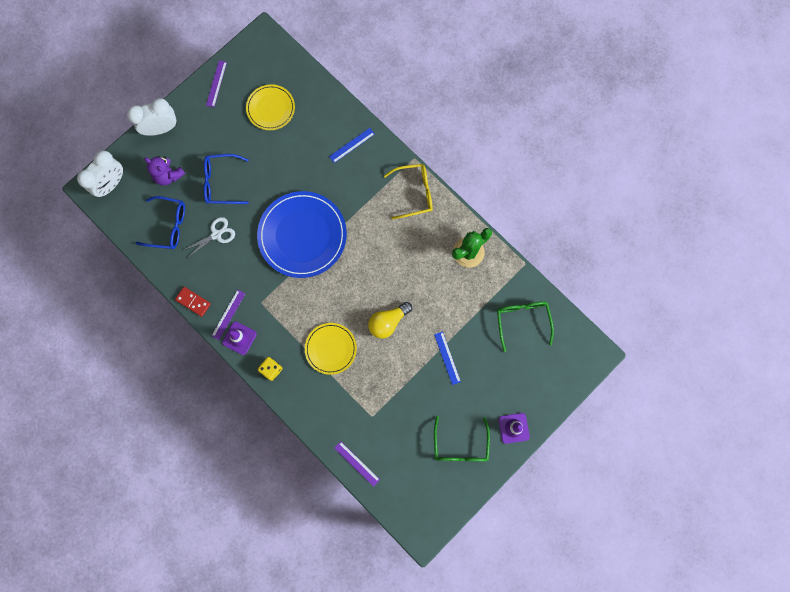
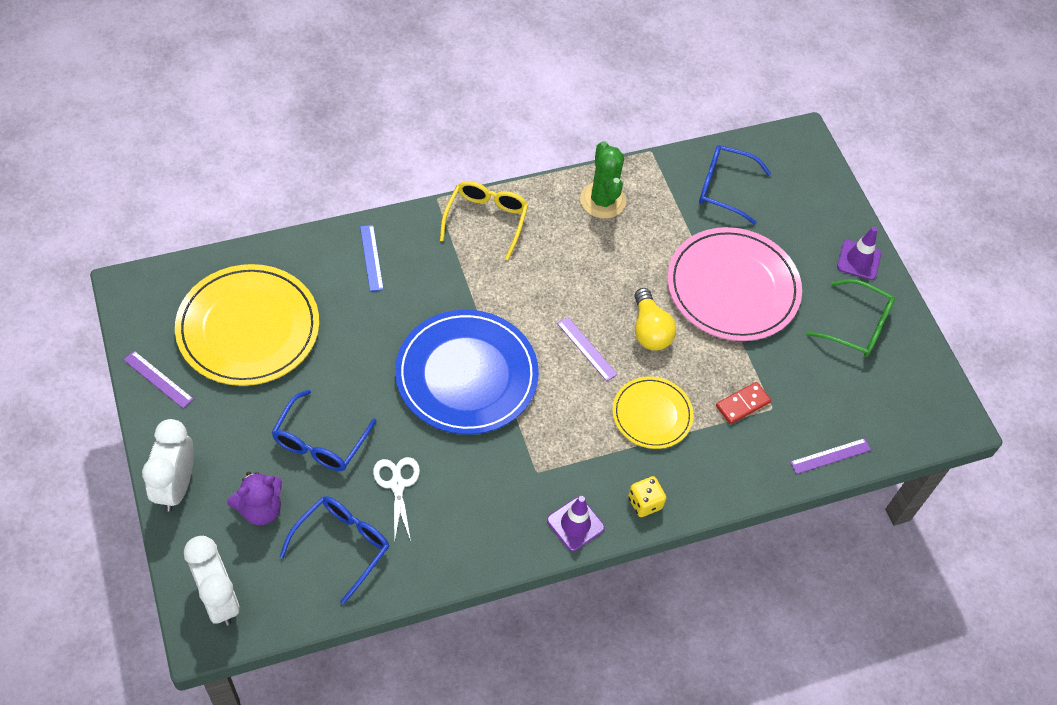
camera: 70 degrees left, 20 degrees down
red domino [175,287,211,317] -> red domino moved to [716,382,771,424]
purple ruler [212,290,245,340] -> purple ruler moved to [557,317,618,381]
yellow plate [246,84,295,130] -> yellow plate [175,264,319,386], size x1.76
blue ruler [434,331,461,385] -> pink plate [667,227,802,341]
green glasses [497,301,554,352] -> blue glasses [699,145,771,225]

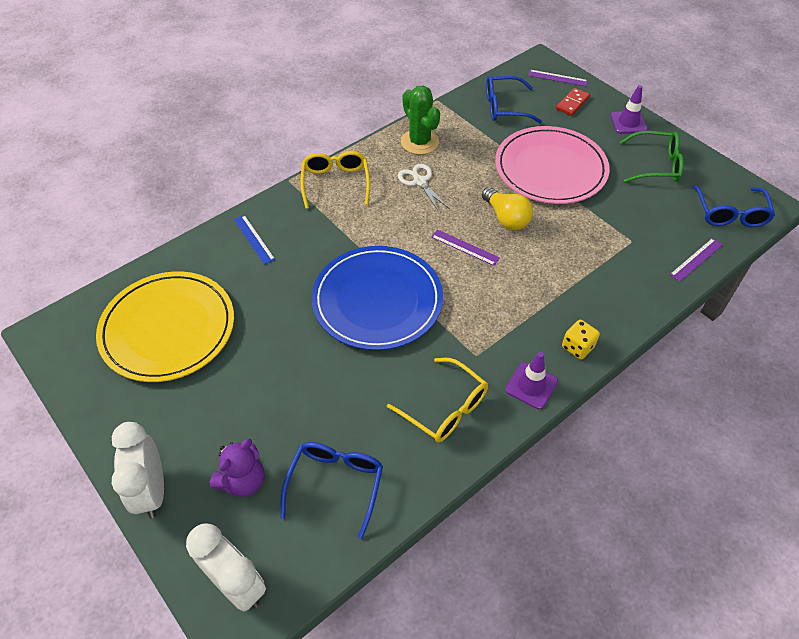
camera: 15 degrees left, 5 degrees down
purple ruler [124,351,194,409] -> purple ruler moved to [528,70,588,86]
blue glasses [271,390,376,471] -> blue glasses moved to [692,185,775,227]
white scissors [373,457,420,541] -> white scissors moved to [398,164,450,213]
yellow plate [612,377,694,449] -> none
red domino [716,382,771,424] -> red domino moved to [556,88,590,116]
none -> yellow glasses [387,358,488,442]

